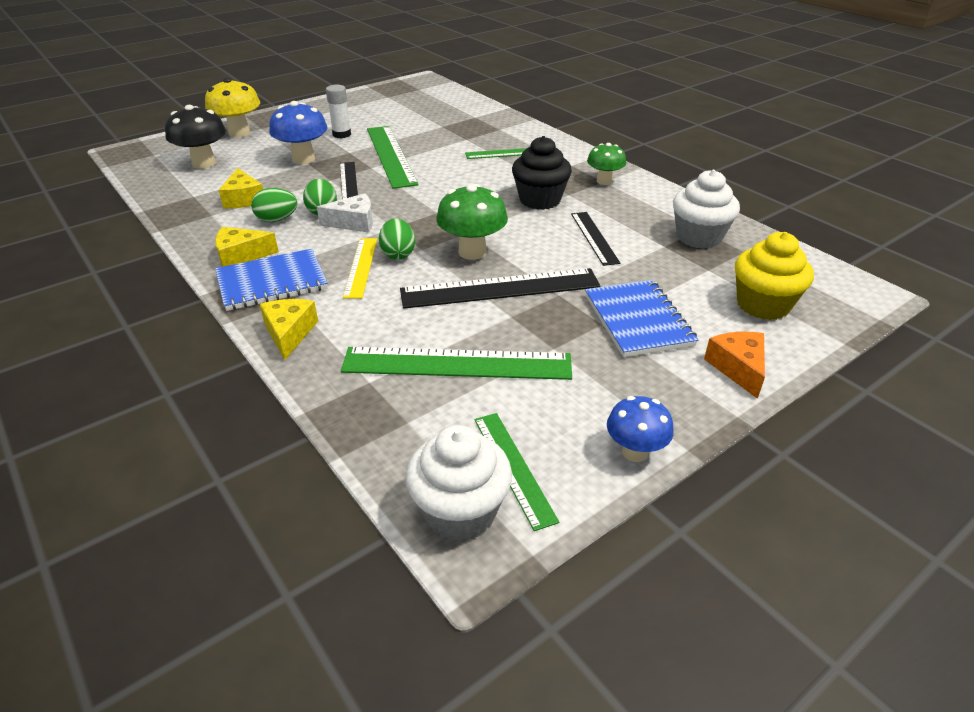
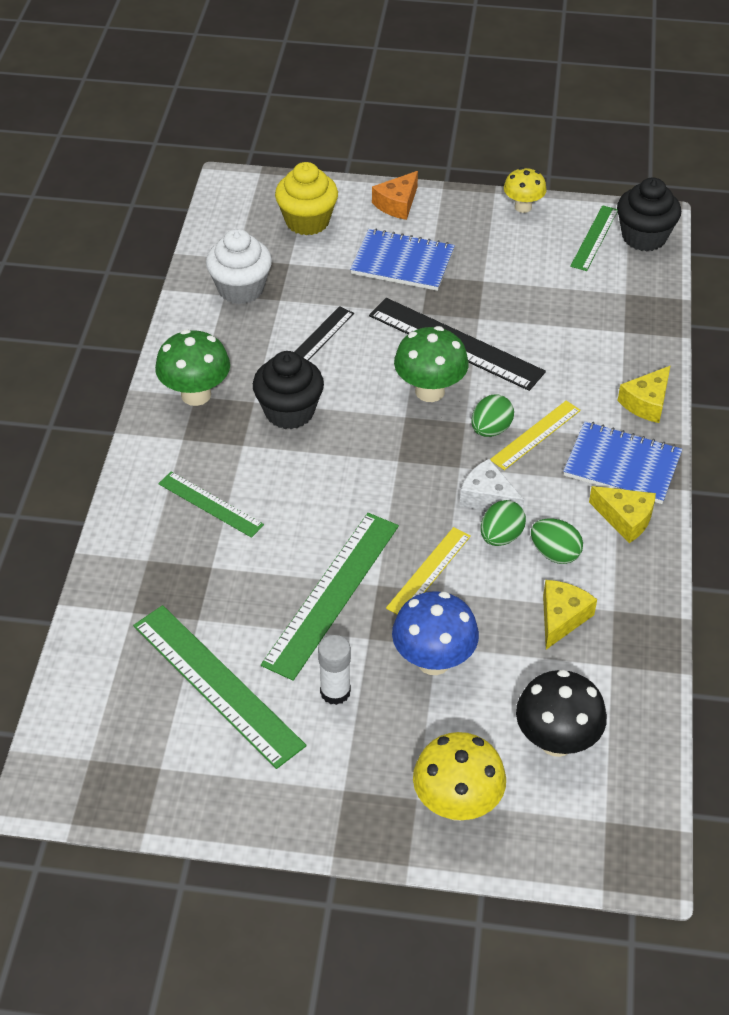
camera: 135 degrees left, 10 degrees up
black ruler [340,162,358,199] -> yellow ruler [386,527,471,615]
green ruler [341,347,572,380] -> green ruler moved to [133,605,306,769]
white cupcake [405,425,512,541] -> black cupcake [617,178,681,251]
blue notebook [585,280,698,357] -> blue notebook turned 75 degrees clockwise [350,228,455,291]
green mushroom [587,143,626,185] -> green mushroom [155,329,230,406], size x1.53
blue mushroom [607,396,674,462] -> yellow mushroom [504,167,547,213]

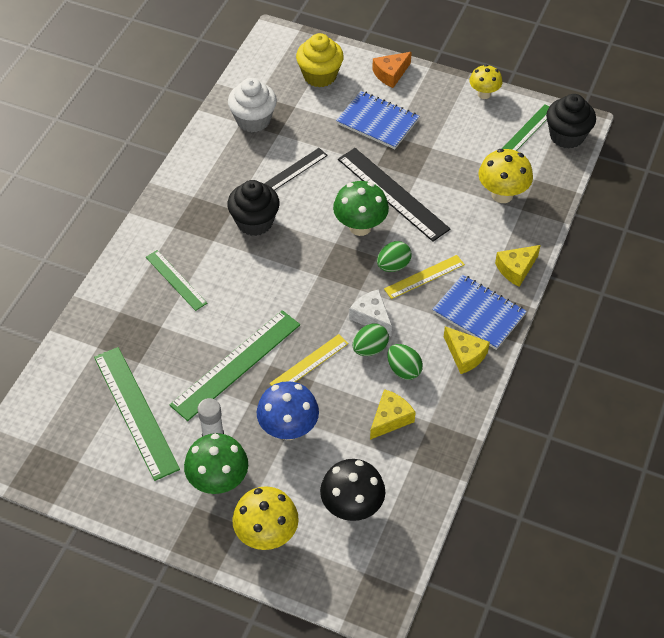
camera: 15 degrees right, 5 degrees up
green mushroom [155,329,230,406] -> green mushroom moved to [184,433,248,494]
none -> yellow mushroom [478,149,533,203]

